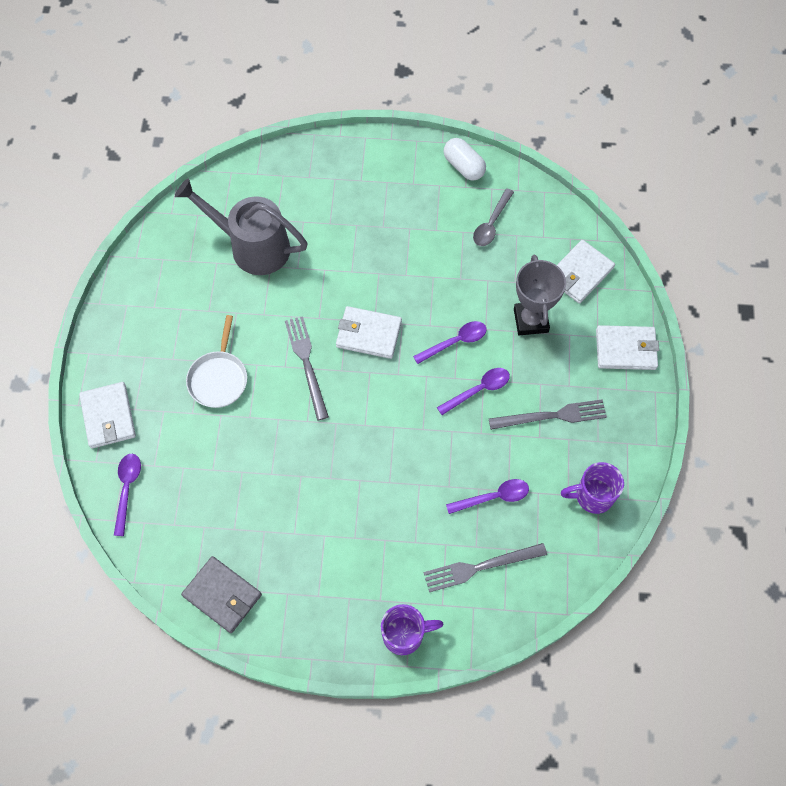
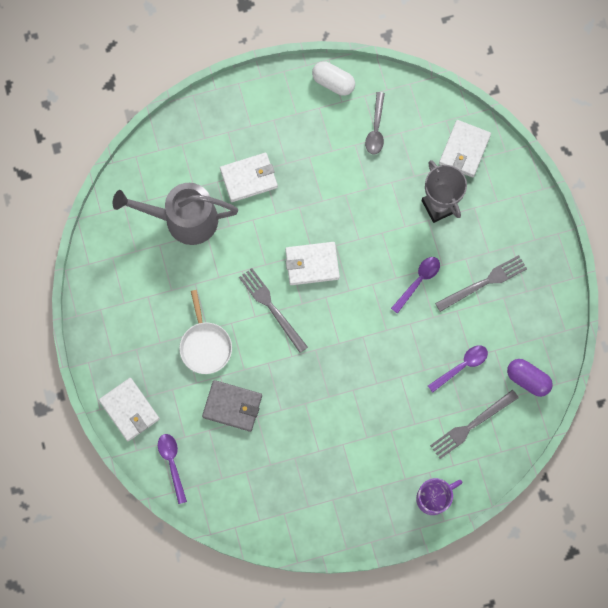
camera: 20 degrees left, 10 degrees up
grey wallet [181,556,262,633] -> grey wallet moved to [202,380,262,432]
purple spoon [413,321,487,364] -> none
purple mug [561,462,624,514] -> none
white wallet [596,325,659,370] -> white wallet moved to [220,153,278,202]
none -> purple capsule [507,359,553,397]

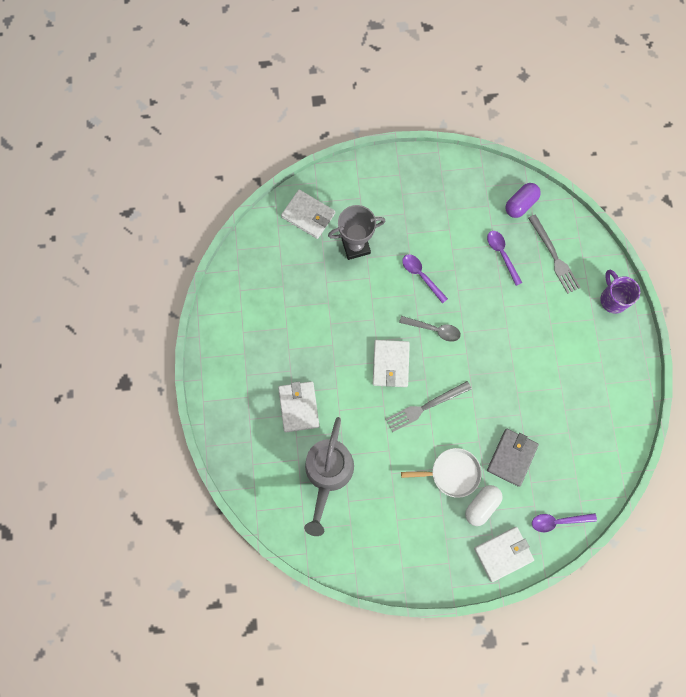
camera: 80 degrees left, 0 degrees up
white capsule [312,61,355,96] -> white capsule moved to [465,485,503,526]
grey spoon [365,92,385,155] -> grey spoon moved to [399,316,461,342]
grey fork [435,255,527,312] -> none

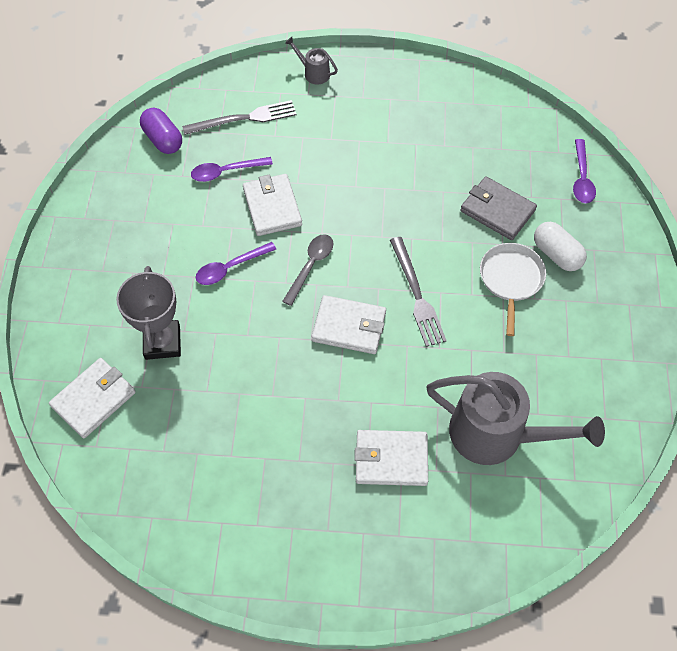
camera: 80 degrees left, 15 degrees down
white wallet [474,527,534,582] -> white wallet moved to [243,174,302,236]
purple mug [600,270,640,314] -> grey watering can [285,37,338,85]

